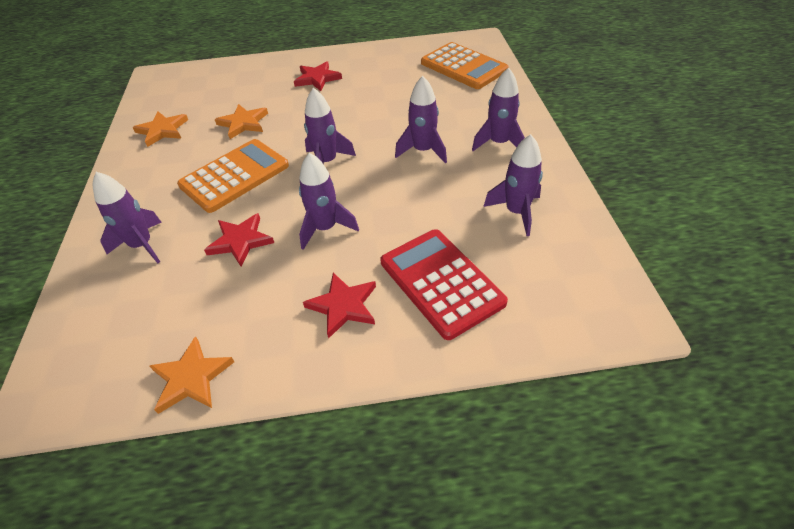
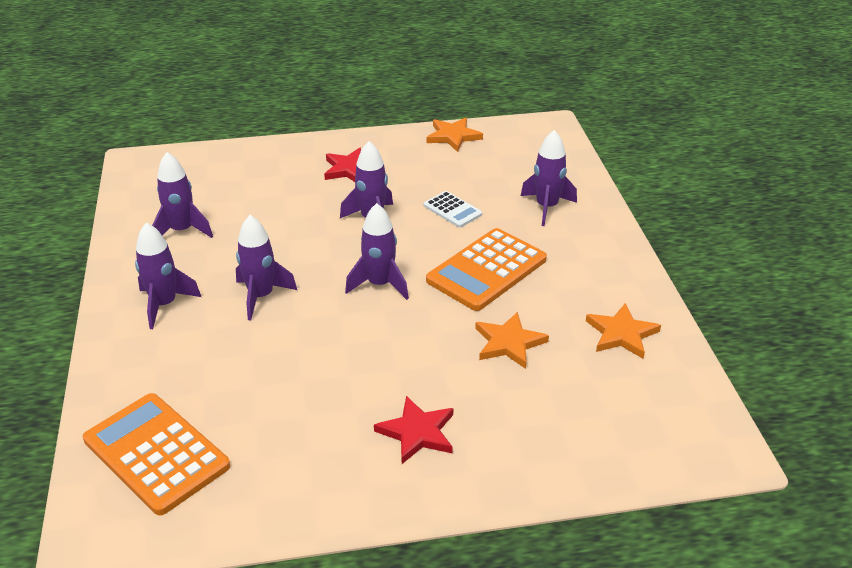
camera: 175 degrees right, 10 degrees down
red star [204,213,274,266] -> white calculator [424,191,482,228]
red calculator [380,229,508,340] -> none

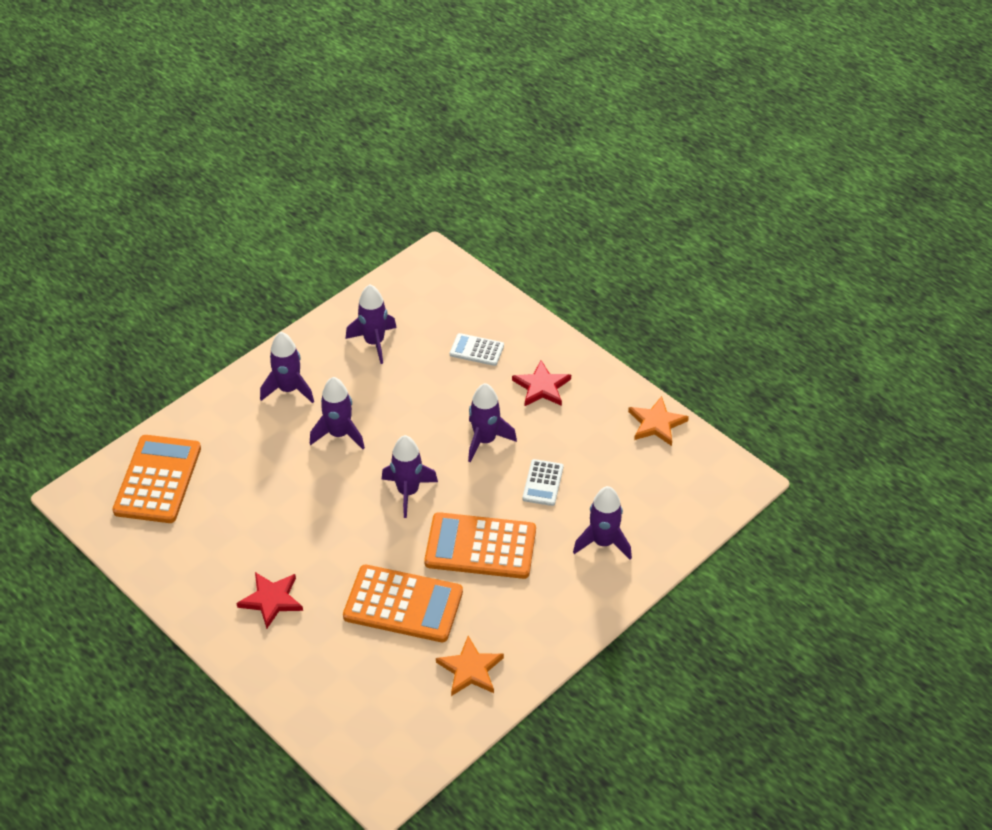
camera: 55 degrees right, 10 degrees up
orange star [475,312,549,369] -> orange calculator [343,565,463,642]
none -> white calculator [450,333,504,366]

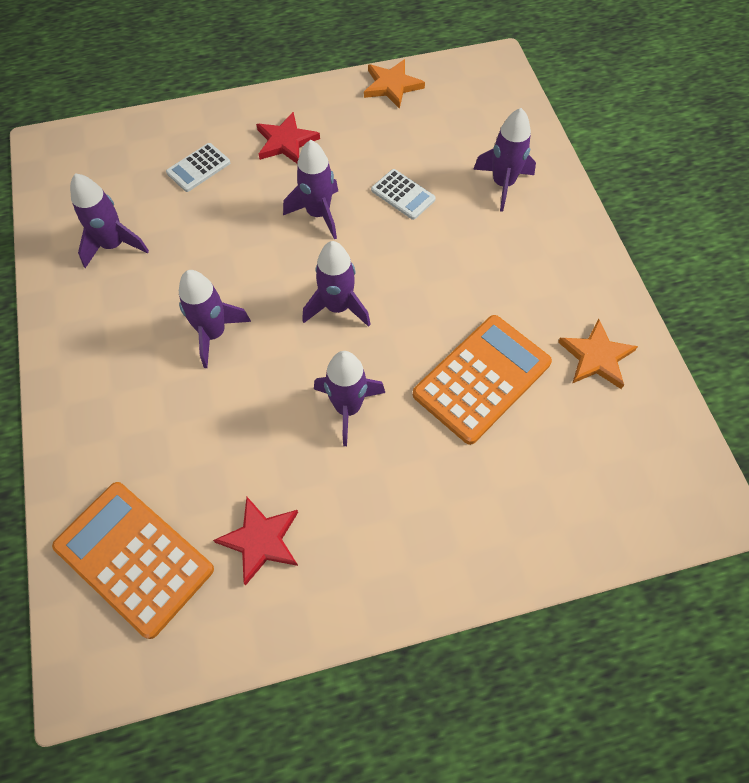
camera: 60 degrees left, 15 degrees up
red star [236,572,303,629] -> red star moved to [213,497,298,586]
purple rocket [260,332,314,403] -> purple rocket moved to [314,351,385,446]
orange calculator [424,512,536,579] -> none

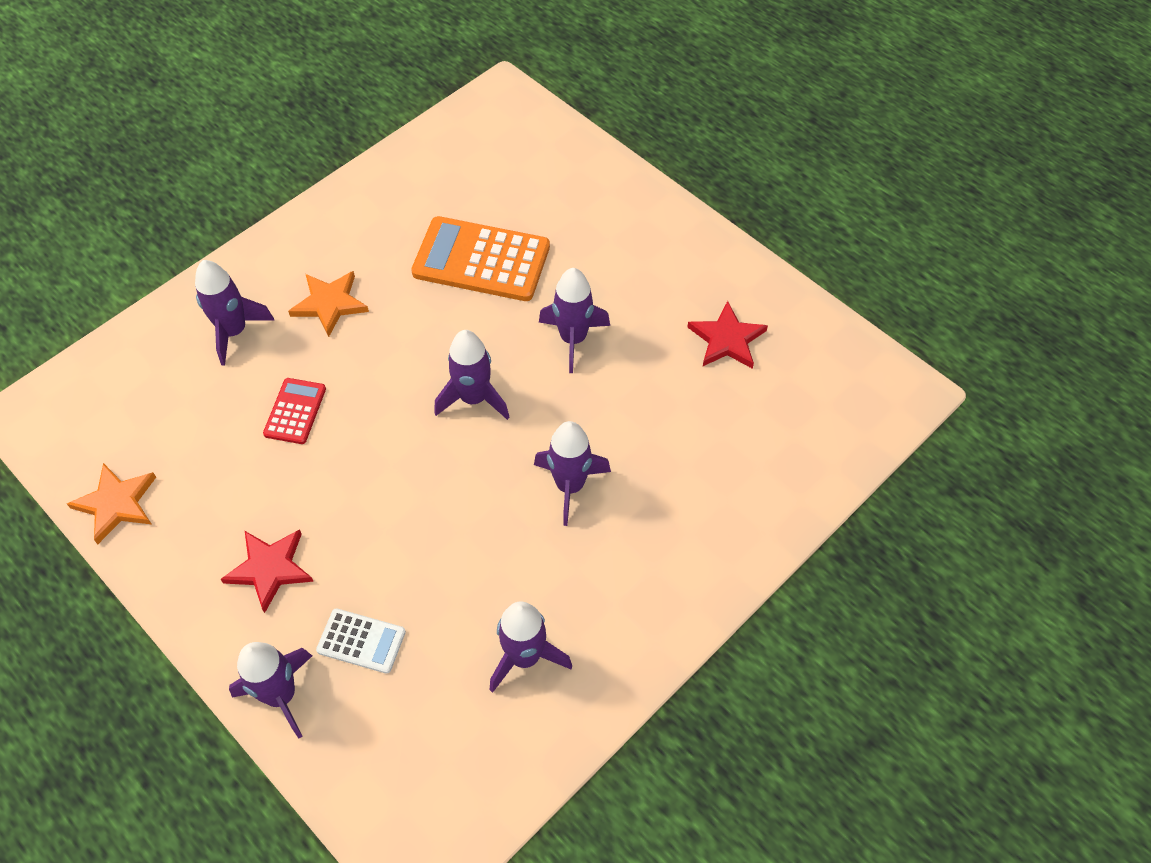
camera: 120 degrees left, 5 degrees down
orange calculator [52,482,214,639] -> none
purple rocket [283,140,338,239] -> purple rocket moved to [229,642,312,739]
white calculator [371,169,436,220] -> red calculator [263,378,326,444]
orange star [558,319,638,389] -> orange star moved to [288,271,369,337]

